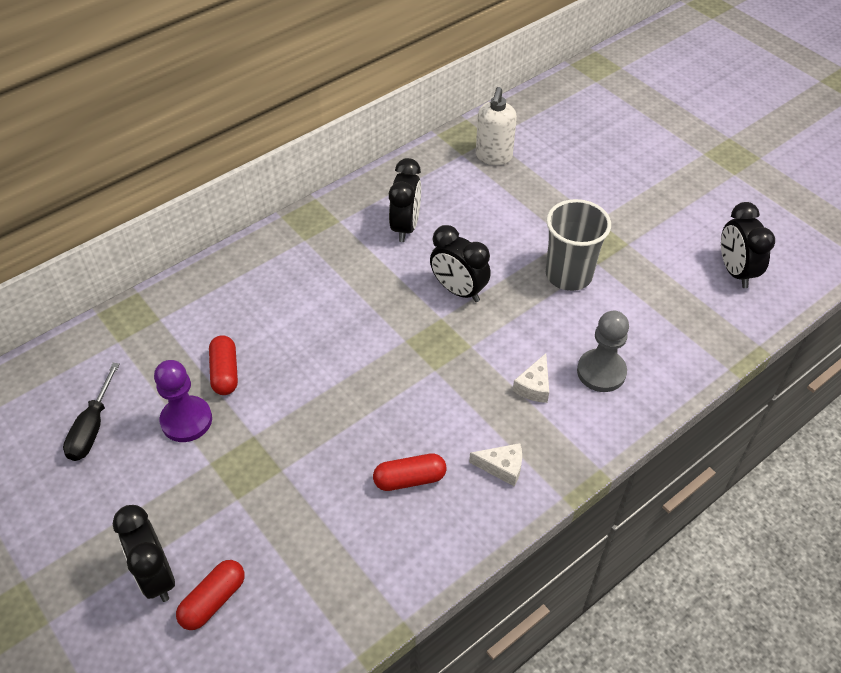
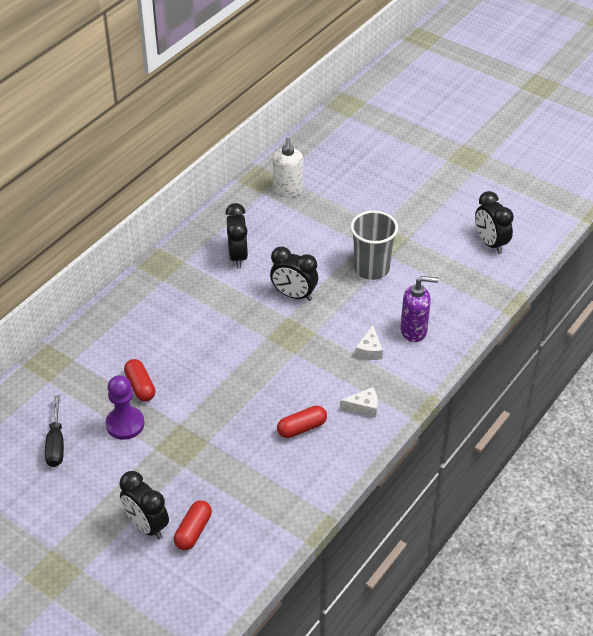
camera: 15 degrees left, 5 degrees down
grey pawn [577,311,629,392] -> purple soap dispenser [401,276,438,342]

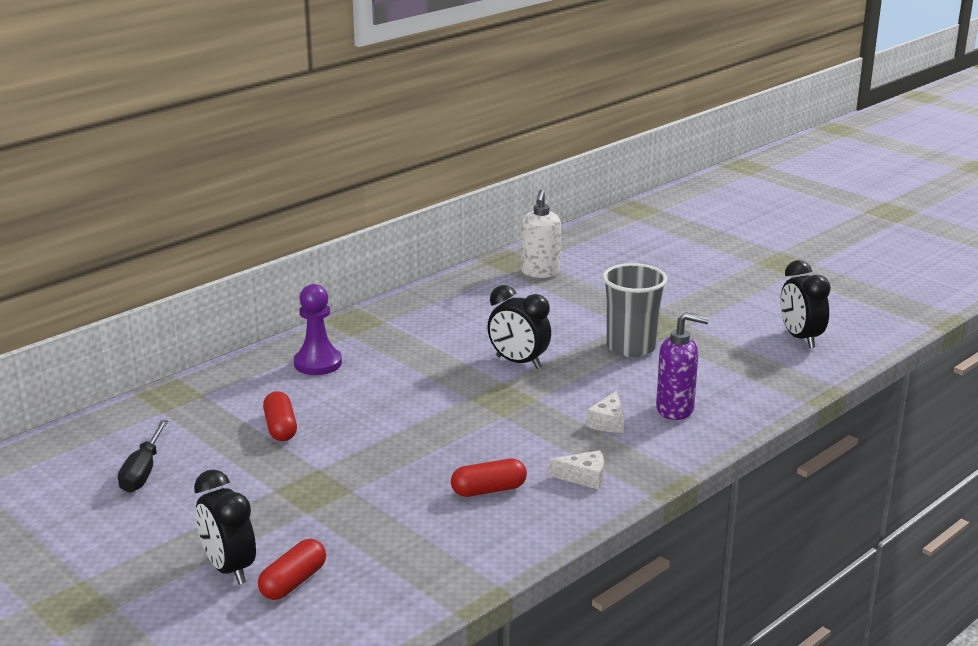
camera: 10 degrees right, 20 degrees down
purple pawn [105,375,145,440] -> purple pawn moved to [294,284,342,375]
black clock [225,203,248,268] -> none

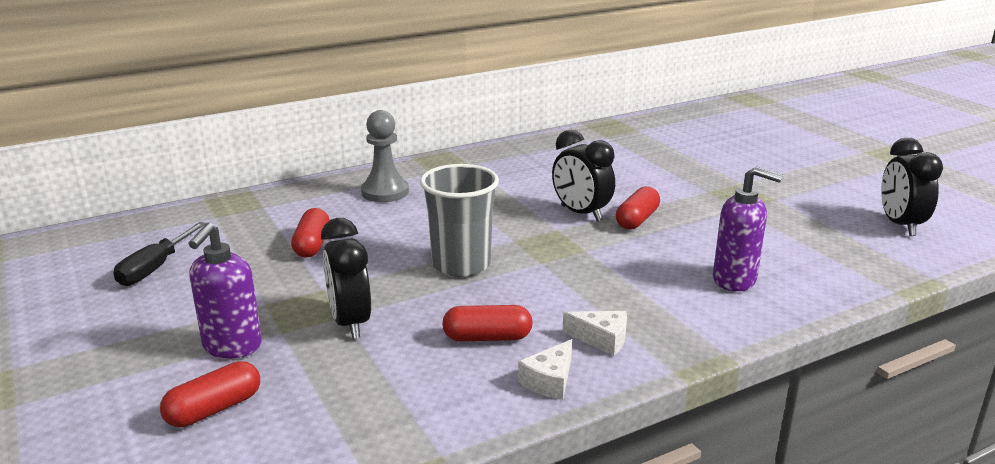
camera: 15 degrees right, 0 degrees up
black clock [194,470,256,585] -> black clock moved to [321,218,371,339]
purple pawn [294,284,342,375] -> grey pawn [361,110,409,202]
white soap dispenser [521,190,561,278] -> none
white cheese [586,391,624,433] -> white cheese moved to [518,339,572,400]
grey cup [603,263,667,357] -> grey cup moved to [420,164,499,277]
none -> purple soap dispenser [188,223,262,358]
none -> red capsule [616,186,660,230]

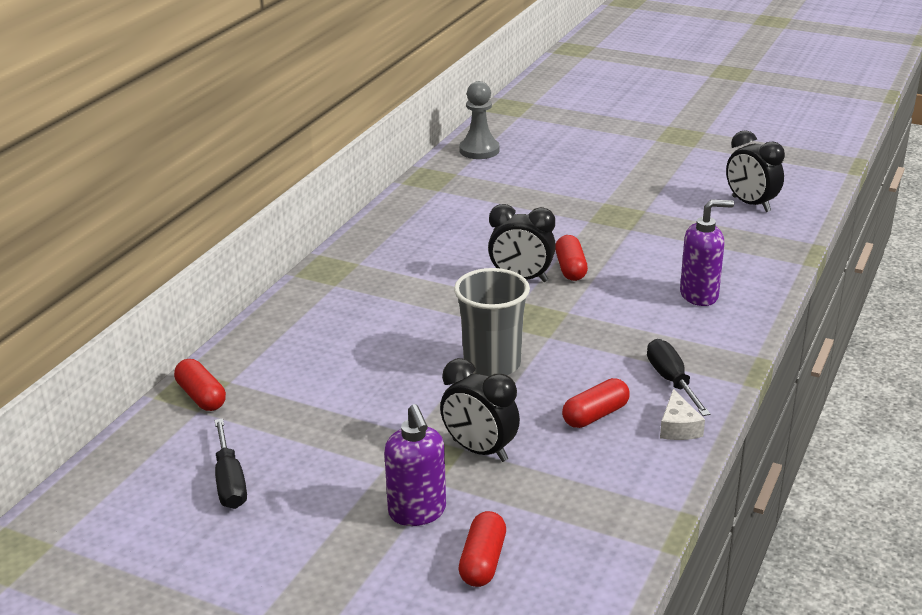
camera: 35 degrees left, 5 degrees up
red capsule [291,208,330,257] -> red capsule moved to [174,359,226,411]
grey pawn [361,110,409,202] -> grey pawn moved to [459,81,499,159]
white cheese [563,311,627,356] -> black screwdriver [647,339,711,416]

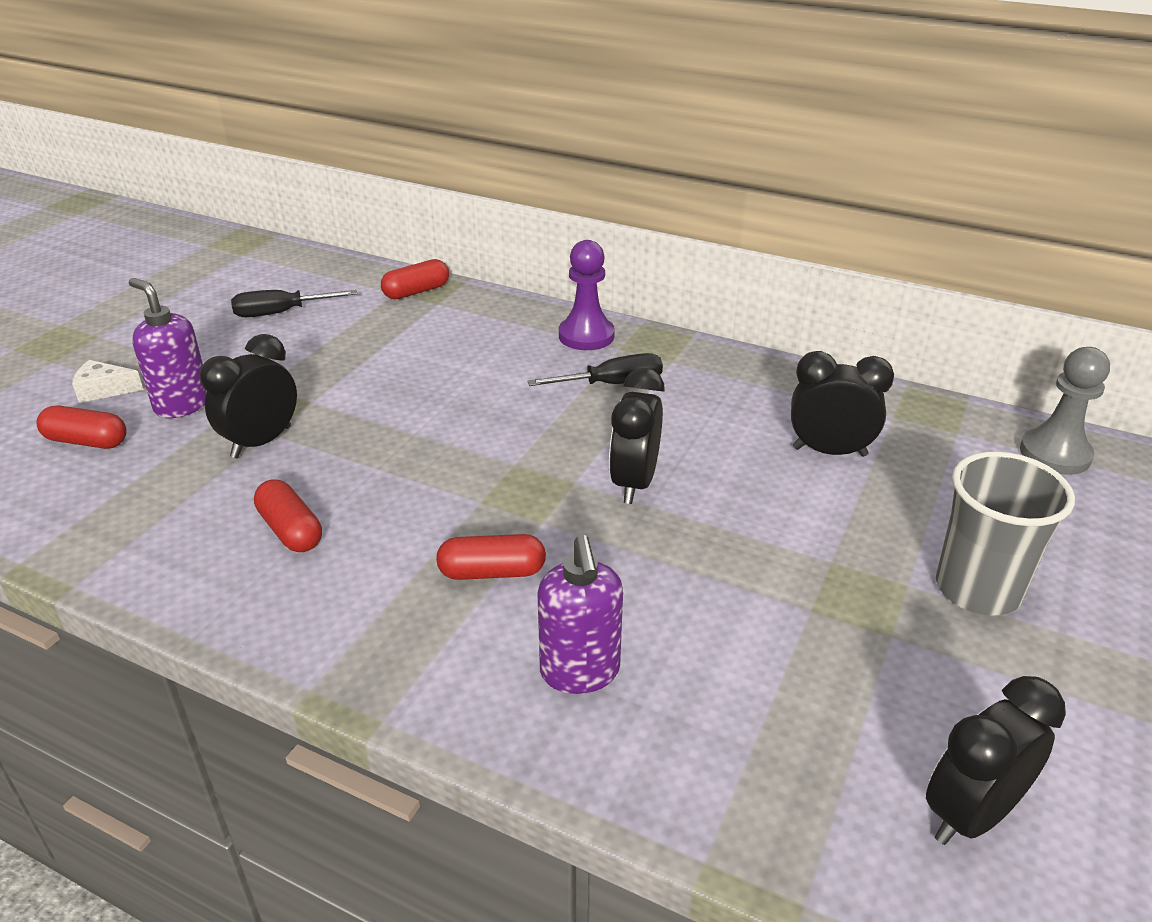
camera: 90 degrees right, 5 degrees up
purple soap dispenser [384,404,446,526] -> purple soap dispenser turned 60 degrees clockwise [129,278,207,418]
grey cup [454,268,530,376] -> grey cup moved to [936,451,1075,616]
red capsule [555,235,588,281] -> red capsule moved to [436,534,546,580]
black screwdriver [647,339,711,416] -> black screwdriver moved to [527,353,663,386]
white cheese [660,389,705,440] -> white cheese moved to [72,360,144,403]
none -> purple pawn [559,240,615,350]
none -> black clock [791,351,894,457]

